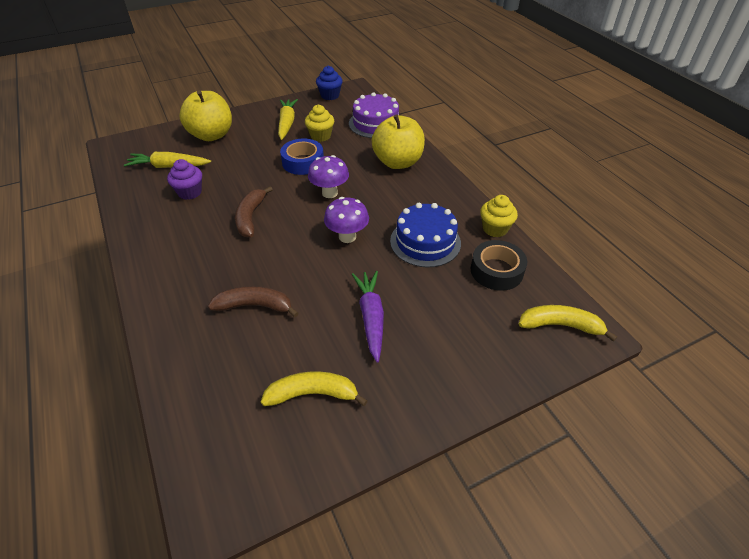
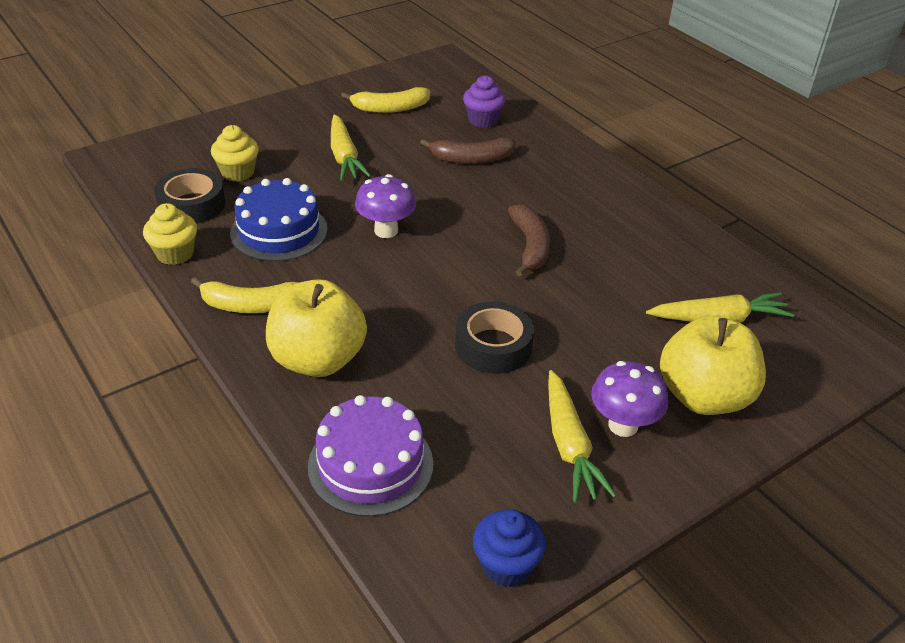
camera: 170 degrees right, 5 degrees down
purple cupcake [167,159,202,200] -> purple cupcake moved to [463,75,506,128]
blue tape [280,139,324,175] -> black tape [455,301,534,374]
yellow cupcake [305,105,334,142] -> yellow cupcake moved to [211,125,259,182]
purple mushroom [308,155,349,198] -> purple mushroom moved to [591,361,668,437]
purple carrot [352,271,384,363] -> yellow carrot [331,114,371,181]
yellow banana [519,305,617,342] -> yellow banana moved to [191,277,299,313]

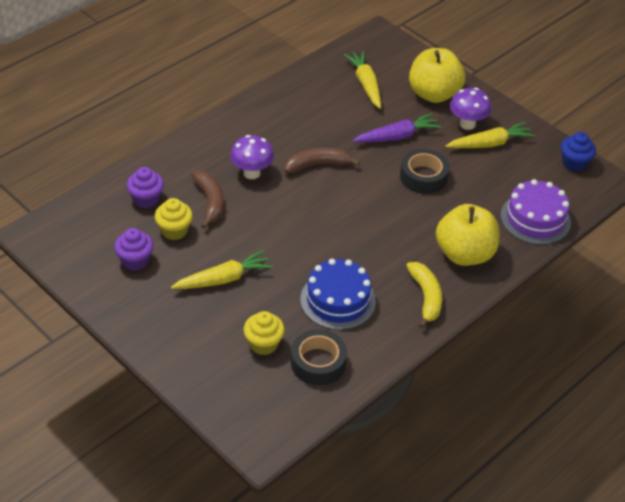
camera: 100 degrees left, 5 degrees up
yellow cupcake [143,203,197,265] -> yellow cupcake moved to [155,198,193,240]
yellow banana [341,87,430,113] -> purple cupcake [114,228,153,271]
purple mushroom [355,174,416,238] -> purple mushroom moved to [230,135,274,179]
none -> purple carrot [353,113,441,143]

